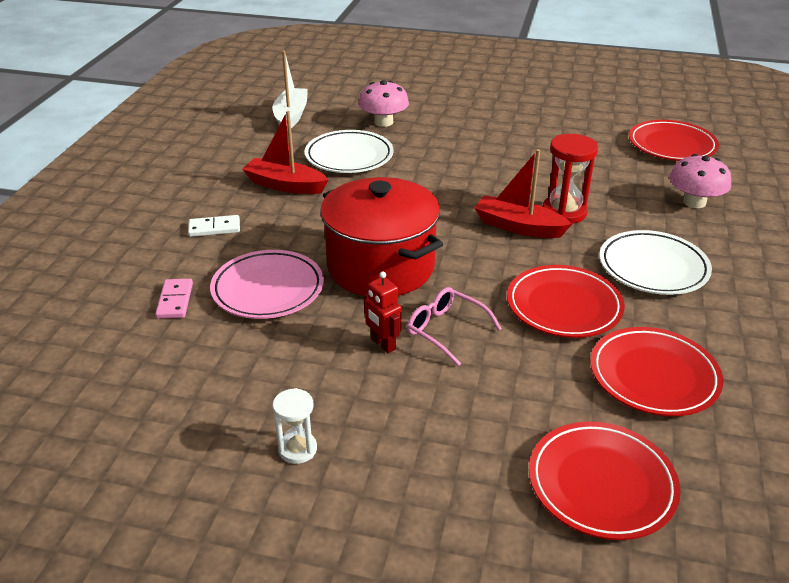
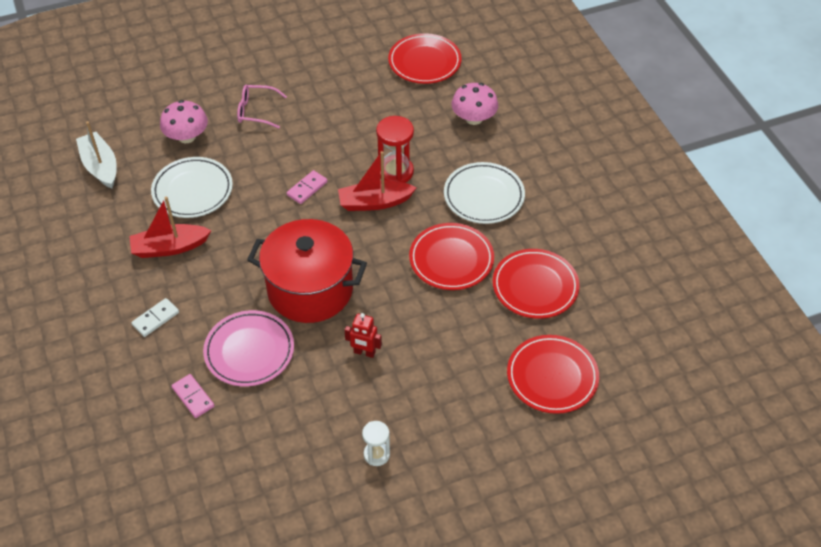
camera: 35 degrees left, 15 degrees up
pink glasses [407,287,502,366] -> pink glasses moved to [237,85,287,129]
none -> pink domino [287,170,328,204]

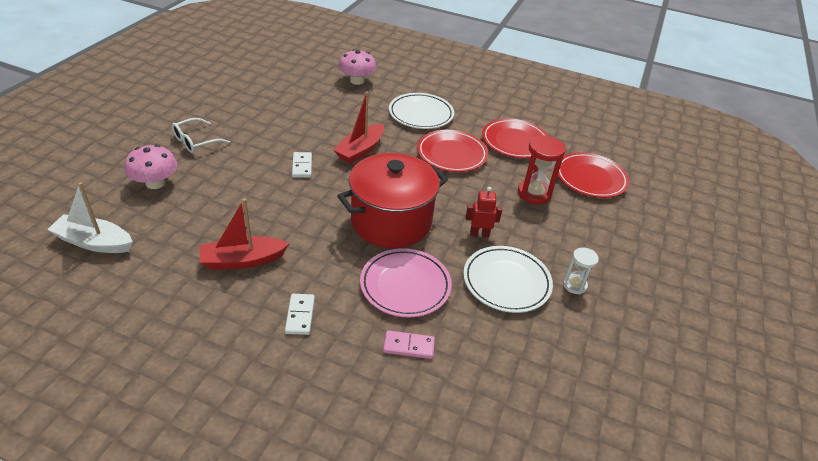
camera: 50 degrees left, 10 degrees down
red boat [129,196,211,258] -> red boat turned 45 degrees clockwise [200,198,290,270]
white plate [151,157,233,218] -> white plate moved to [463,246,553,313]
pink glasses [237,85,287,129] -> white glasses [172,118,230,153]
pink domino [287,170,328,204] -> white domino [292,152,312,177]
red robot [345,313,382,358] -> red robot turned 150 degrees counterclockwise [466,187,502,237]
red hourglass [376,116,414,183] -> red hourglass moved to [518,135,566,204]
red plate [388,33,462,84] -> none

